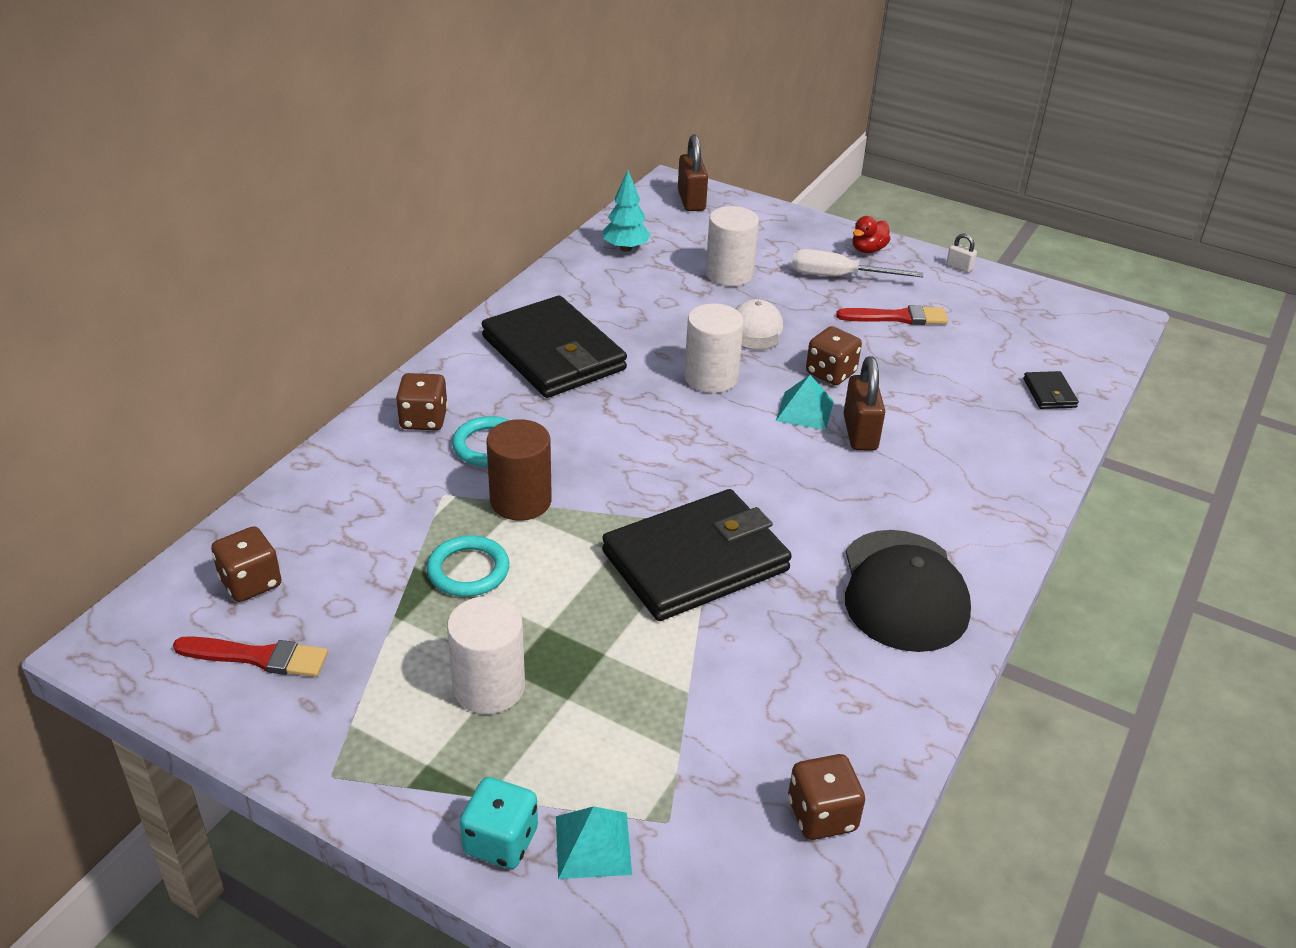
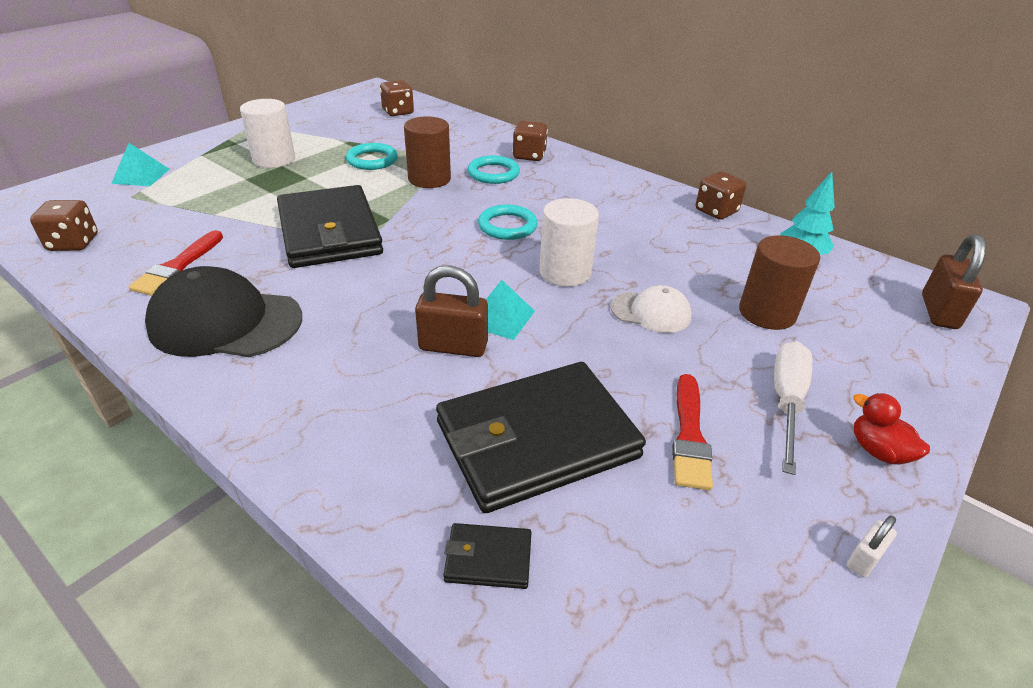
camera: 100 degrees right, 0 degrees up
red brush [173,636,328,677] -> red brush moved to [129,230,223,296]
turquoise dice [460,777,538,869] -> none
black wallet [482,295,627,398] -> black wallet moved to [436,362,646,513]
brown padlock [678,135,708,211] -> brown padlock turned 75 degrees counterclockwise [922,234,986,329]
white cylinder [706,206,759,286] -> brown cylinder [739,235,820,330]
brown dice [806,326,862,385] -> brown dice moved to [696,171,746,220]
none -> turquoise ring [478,204,538,240]

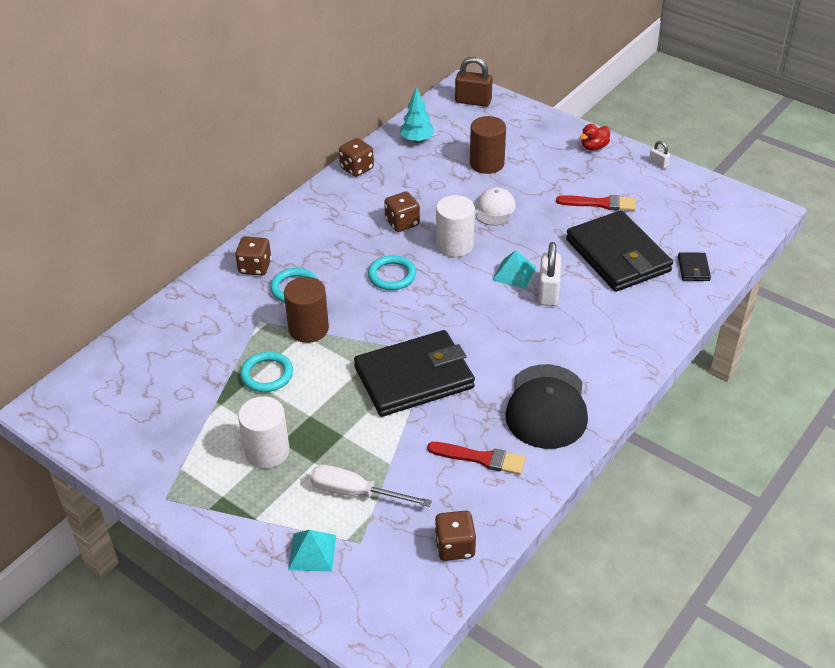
camera: 90 degrees left, 5 degrees up
brown dice [380,80,414,116] -> brown dice moved to [384,191,420,232]
brown padlock [415,265,488,357] -> white padlock [538,242,561,306]
white screwdriver [774,341,812,475] -> white screwdriver moved to [310,465,432,507]

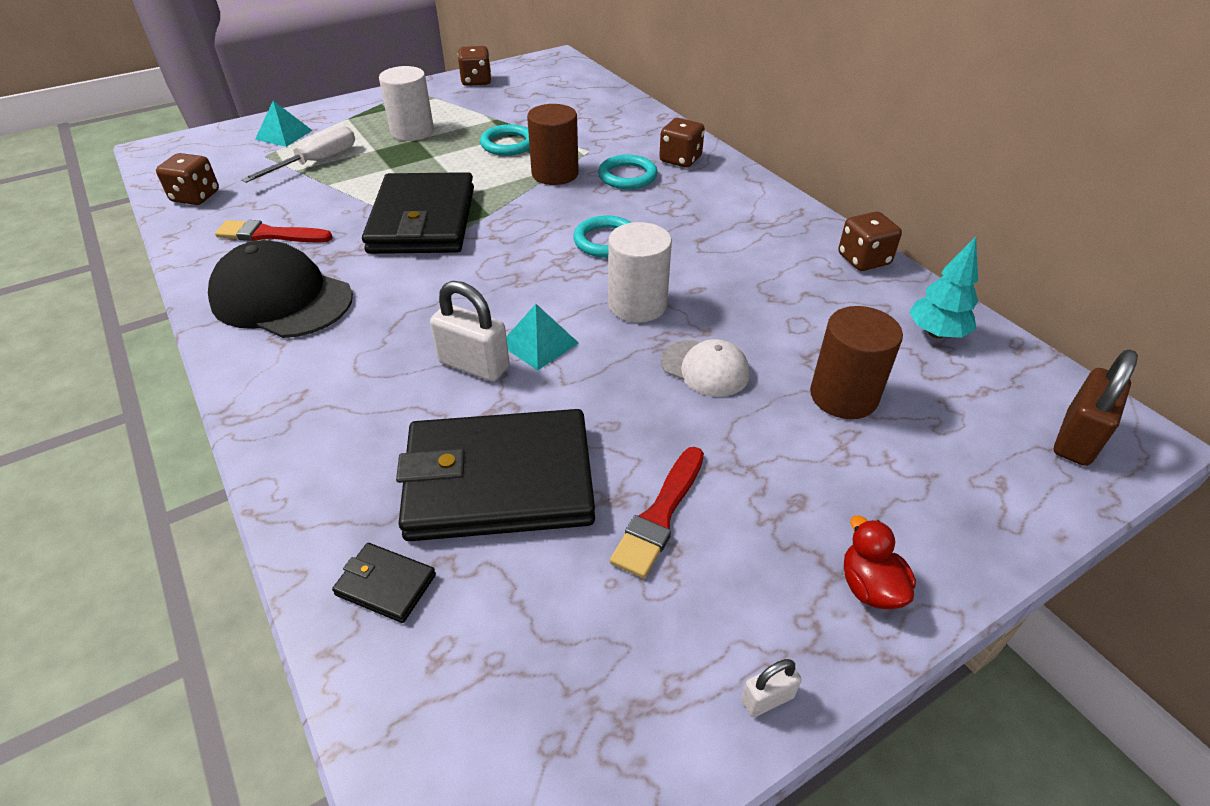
camera: 110 degrees right, 0 degrees up
brown dice [384,191,420,232] -> brown dice moved to [458,46,491,86]
red brush [427,442,525,475] -> red brush turned 60 degrees clockwise [215,220,333,242]

